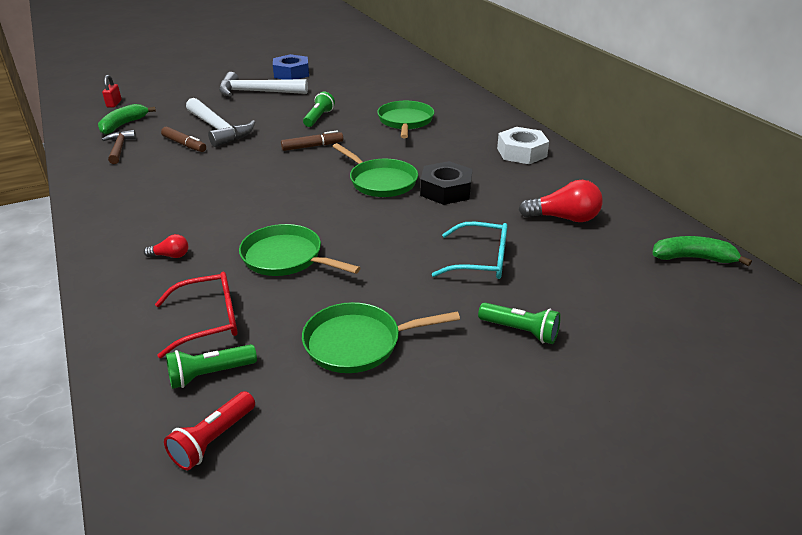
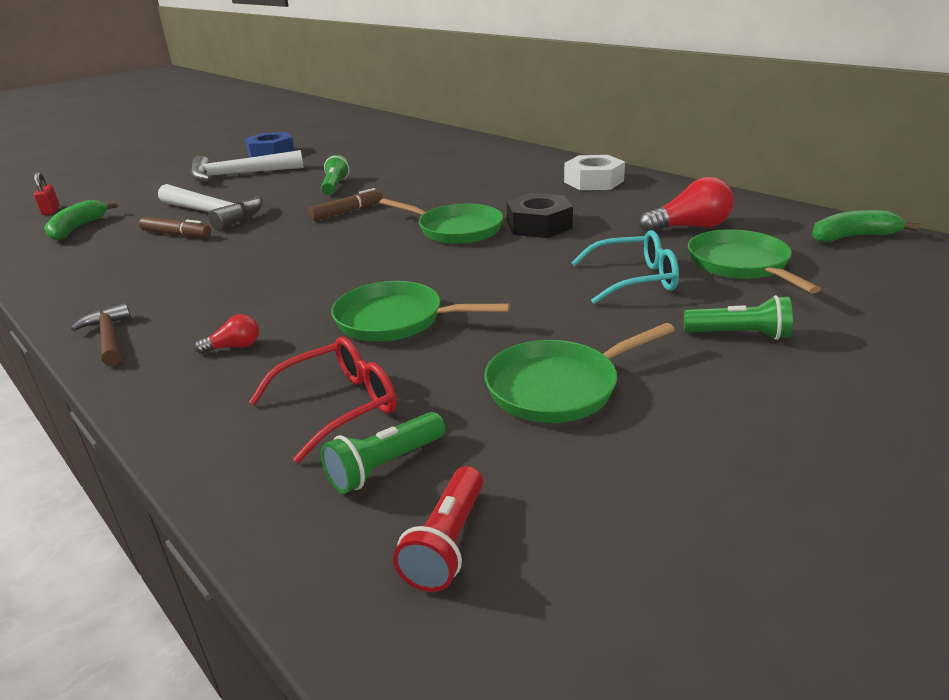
camera: 15 degrees left, 5 degrees down
brown hammer [102,130,136,164] -> brown hammer moved to [71,303,131,366]
green pan [377,101,434,138] -> green pan moved to [688,229,821,294]

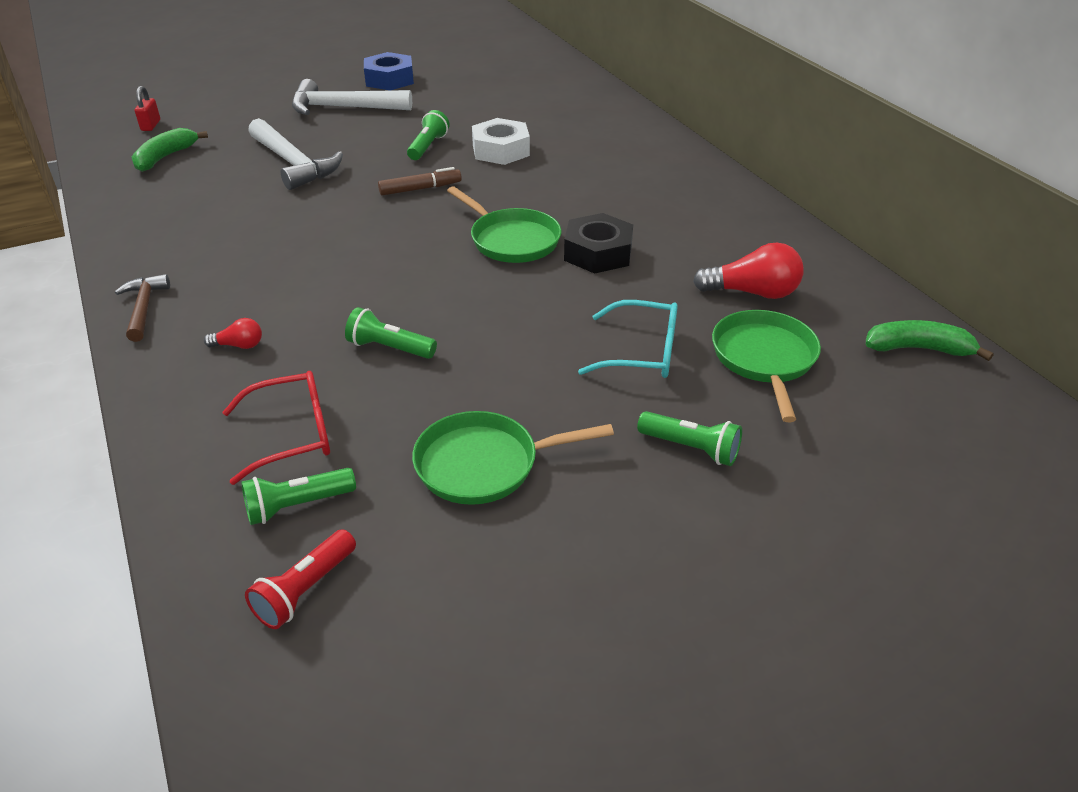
camera: 15 degrees right, 10 degrees up
brown marker [139,217,211,237] -> none
green pan [331,281,510,342] -> green flashlight [345,307,437,359]
white nut [564,155,625,190] -> white nut moved to [472,118,530,165]

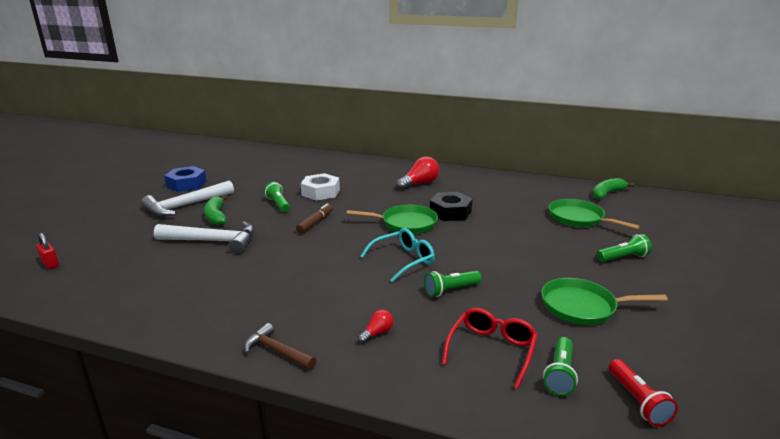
camera: 45 degrees left, 15 degrees down
green banana [132,128,208,172] -> green banana moved to [204,195,228,225]
green pan [412,411,614,505] -> green pan turned 60 degrees clockwise [541,278,668,325]
turquoise glasses [578,300,678,378] -> turquoise glasses moved to [360,228,435,282]
red light bulb [693,243,804,299] -> red light bulb moved to [396,157,439,190]

